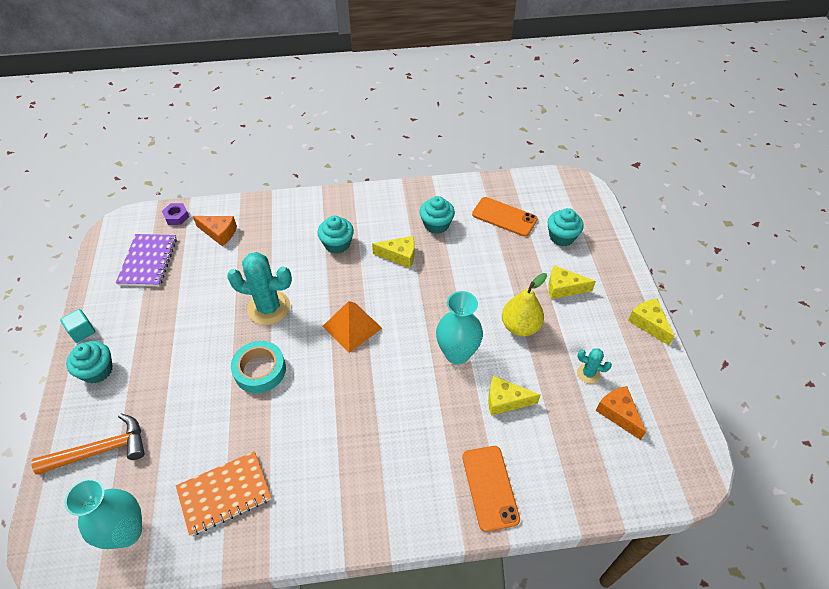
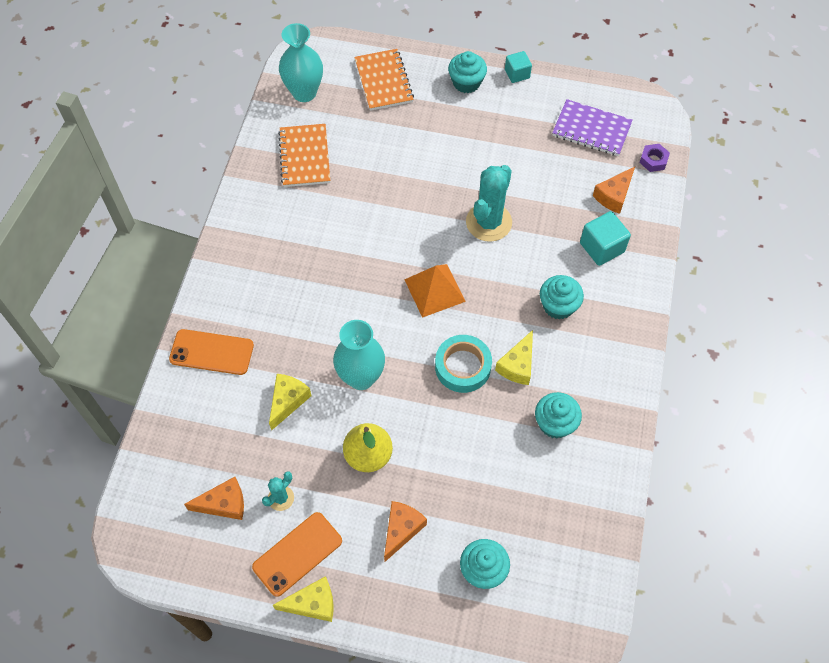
camera: 110 degrees right, 10 degrees up
orange hammer [32,414,145,475] -> orange notebook [354,49,414,111]
turquoise tape [231,341,286,393] -> turquoise tape moved to [435,335,492,393]
orange phone [472,197,538,237] -> orange phone moved to [252,512,342,597]
yellow cheese [548,265,596,299] -> orange cheese [384,501,427,562]
none -> turquoise cube [580,211,631,266]

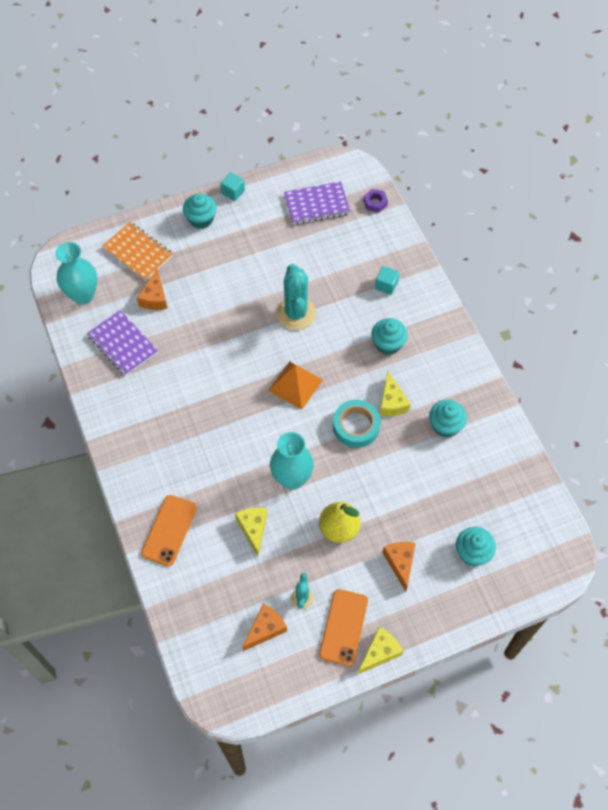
camera: 35 degrees left, 0 degrees up
orange phone [169,329,254,375] -> orange phone turned 45 degrees counterclockwise [141,495,197,566]
orange notebook [278,124,330,187] -> purple notebook [87,310,158,376]
turquoise cube [580,211,631,266] -> turquoise cube [375,266,399,295], size x0.66
orange cheese [593,167,635,214] -> orange cheese moved to [137,267,167,310]

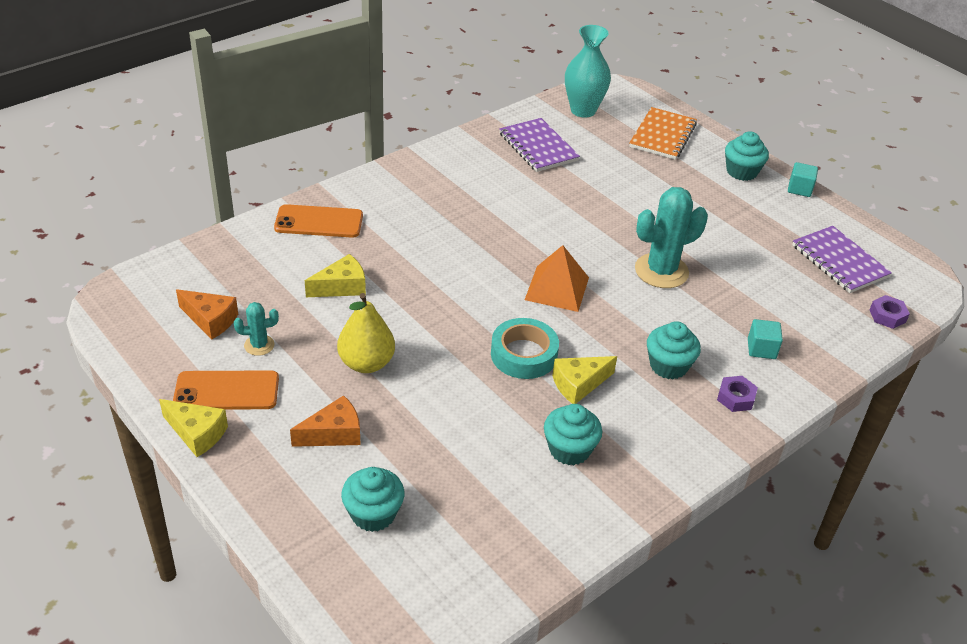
camera: 70 degrees right, 20 degrees down
purple notebook [87,310,158,376] -> purple notebook turned 60 degrees counterclockwise [499,118,580,172]
orange cheese [137,267,167,310] -> none
turquoise vase [270,432,314,490] -> none
none -> purple nut [717,376,758,412]

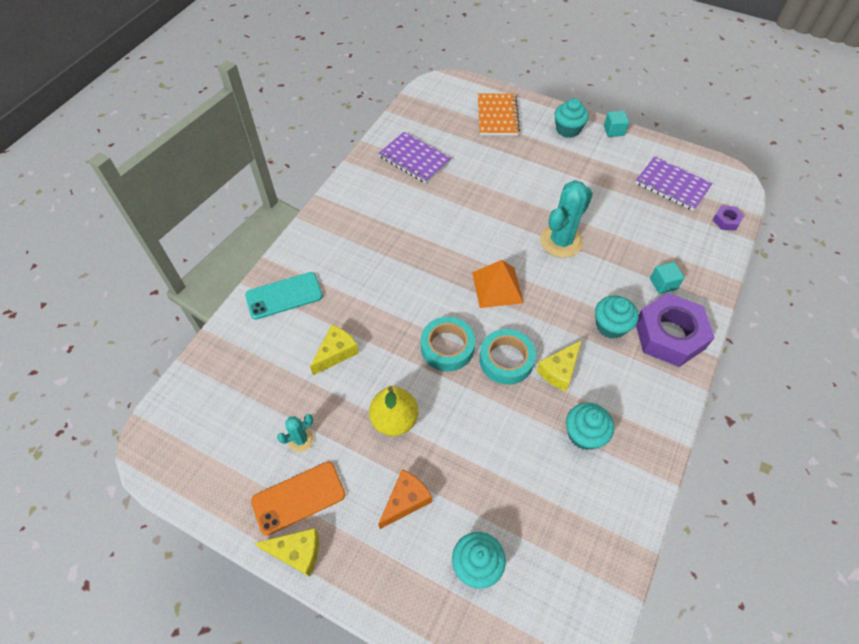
camera: 20 degrees left, 15 degrees up
orange cheese [176,289,238,339] -> none
orange phone [274,204,363,238] -> turquoise phone [245,272,323,320]
turquoise vase [565,25,611,118] -> none
purple nut [717,376,758,412] -> purple nut [636,293,715,367], size x2.30
none -> turquoise tape [421,317,475,371]

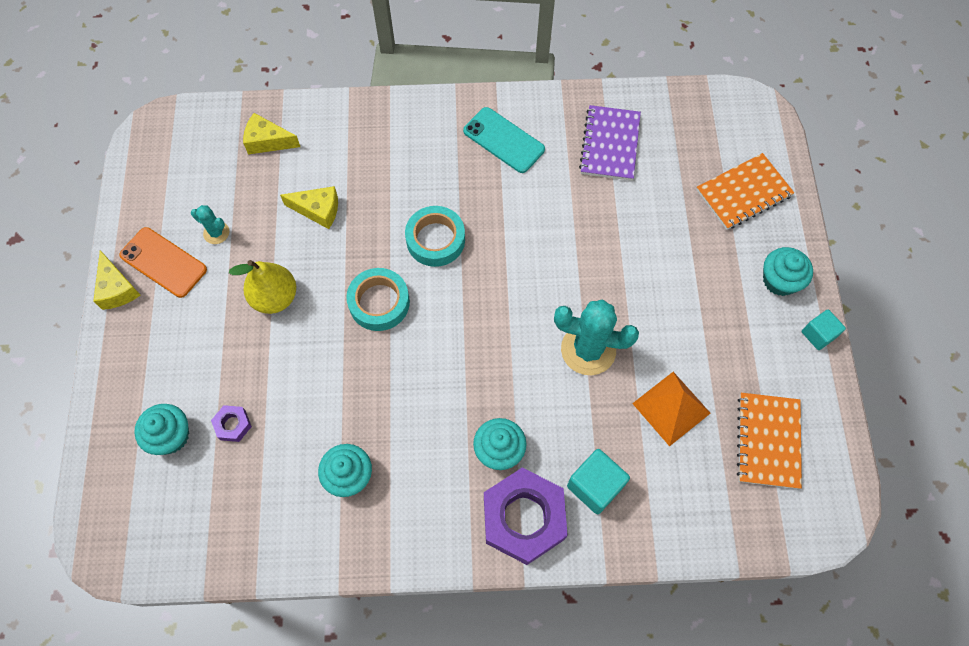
camera: 60 degrees right, 10 degrees up
turquoise phone [245,272,323,320] -> turquoise phone moved to [463,107,545,173]
orange cheese [378,469,432,529] -> none
orange pyramid [472,260,523,308] -> orange pyramid moved to [632,372,711,446]
turquoise tape [479,329,536,385] -> turquoise tape moved to [405,206,465,267]
yellow cheese [536,340,582,391] -> yellow cheese moved to [243,113,300,154]
purple notebook [635,157,713,211] -> orange notebook [737,393,802,489]
turquoise cube [650,262,684,294] -> turquoise cube [567,449,630,514], size x1.52
purple nut [713,206,744,231] -> purple nut moved to [211,405,252,442]

